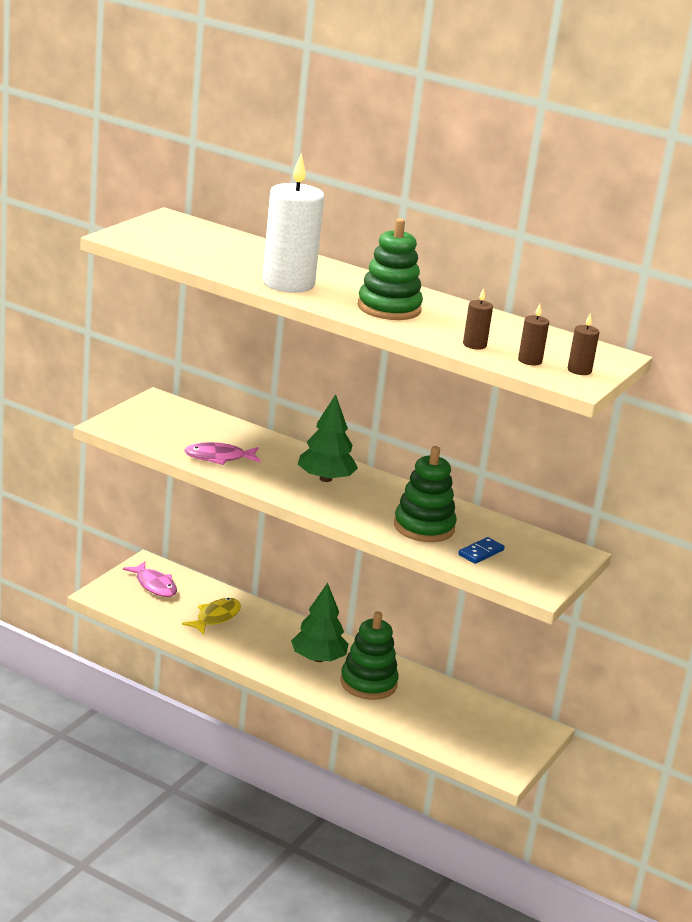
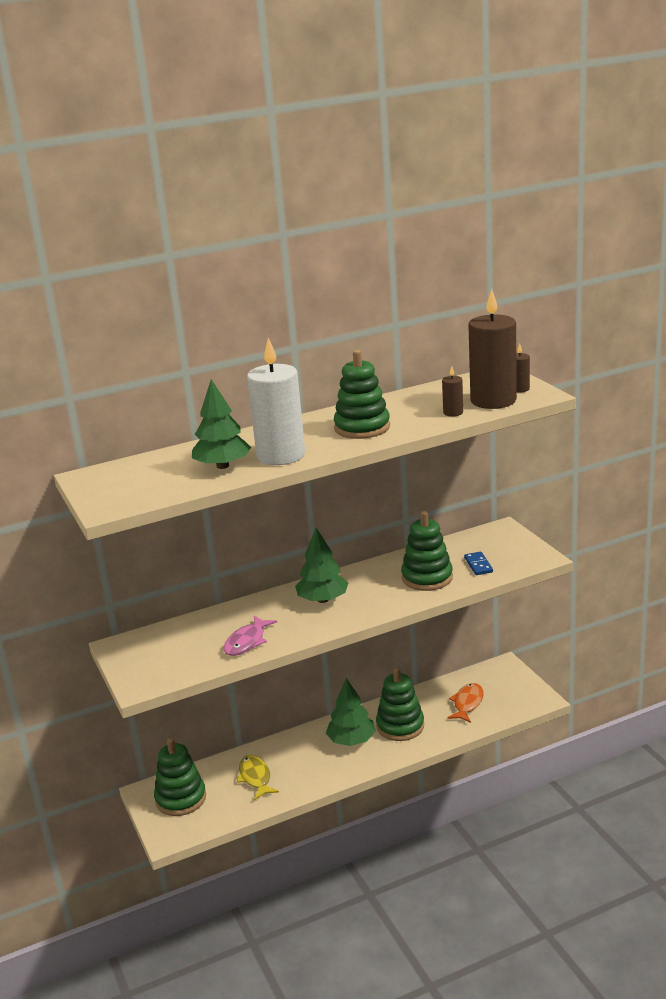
camera: 50 degrees left, 0 degrees up
pink fish [123,561,177,597] -> green stacking toy [154,738,206,816]
brown candle [518,304,549,365] -> brown candle [468,289,517,409], size x2.33
none -> green tree [192,379,252,469]
none -> orange fish [447,683,484,723]

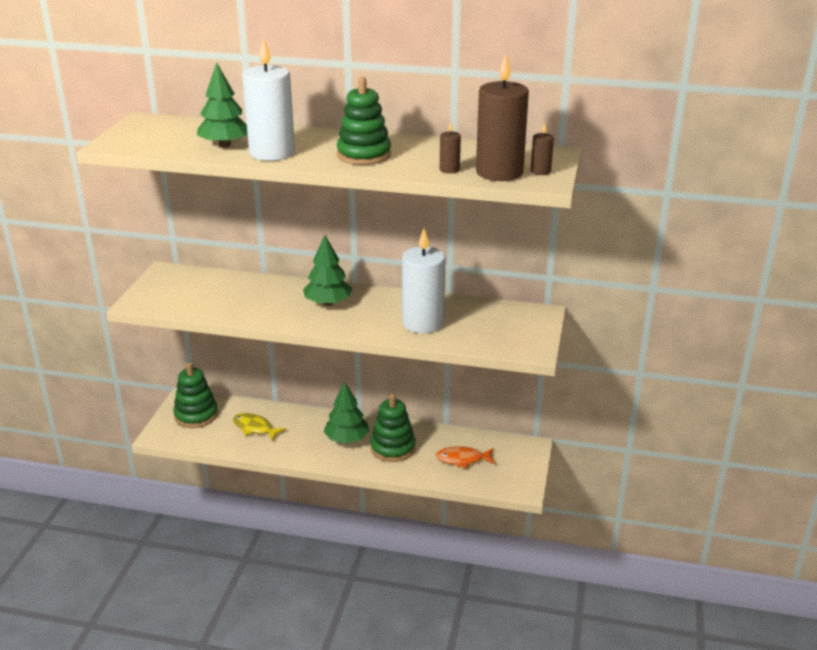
camera: 35 degrees right, 5 degrees up
pink fish [224,616,277,656] -> none
yellow fish [237,755,279,800] -> yellow fish turned 75 degrees counterclockwise [233,413,286,441]
green stacking toy [401,511,453,591] -> white candle [402,228,446,333]
orange fish [447,683,484,723] -> orange fish turned 150 degrees counterclockwise [436,446,496,469]
blue domino [464,552,493,575] -> none

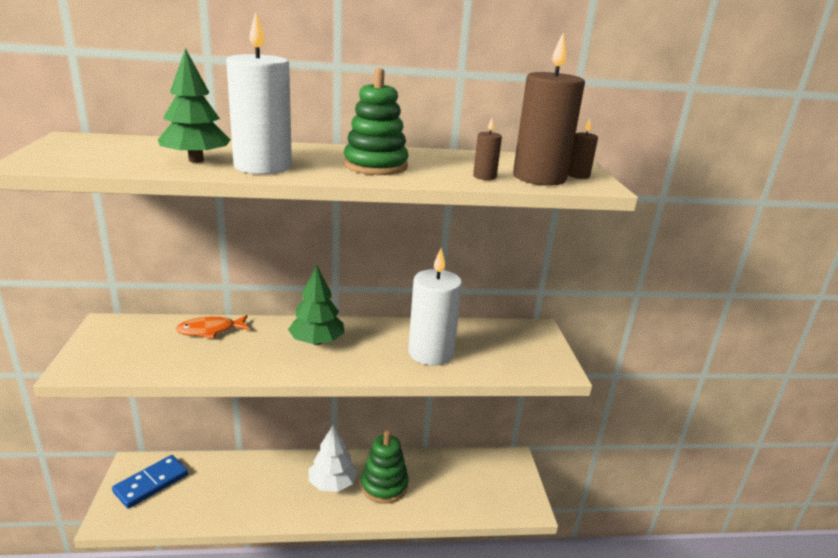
camera: 20 degrees left, 5 degrees down
green stacking toy [173,362,218,428] -> blue domino [112,455,188,509]
yellow fish [233,413,286,441] -> none
green tree [324,382,369,444] -> white tree [309,425,358,492]
orange fish [436,446,496,469] -> orange fish moved to [176,315,250,338]

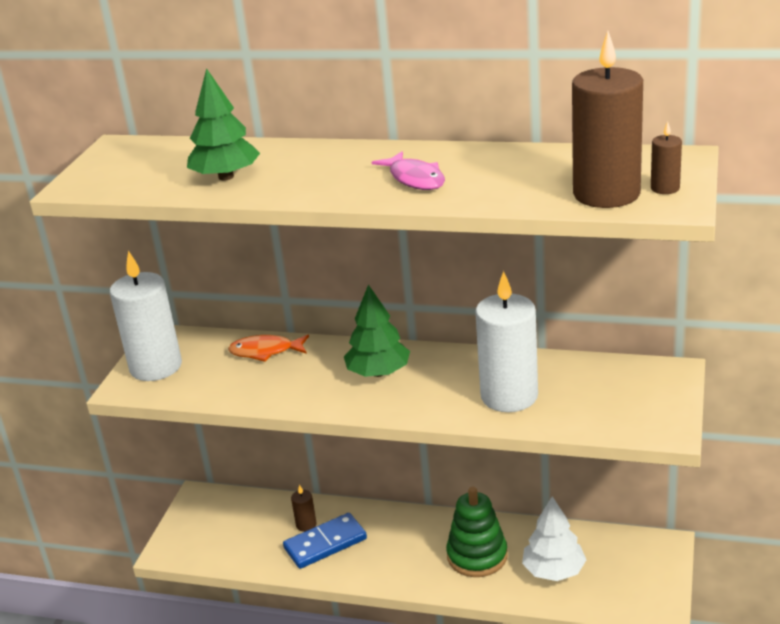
camera: 25 degrees right, 5 degrees up
blue domino [112,455,188,509] -> blue domino moved to [283,513,367,569]
white candle [226,11,292,174] -> white candle moved to [110,251,182,381]
white tree [309,425,358,492] -> white tree moved to [522,496,586,581]
green stacking toy [344,68,409,175] -> pink fish [372,151,445,190]
brown candle [473,118,502,180] -> brown candle moved to [291,485,317,532]

